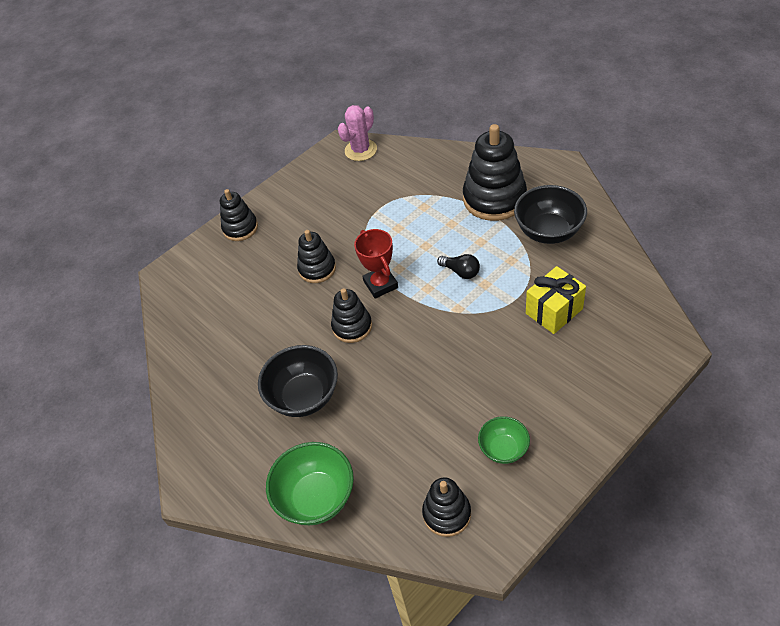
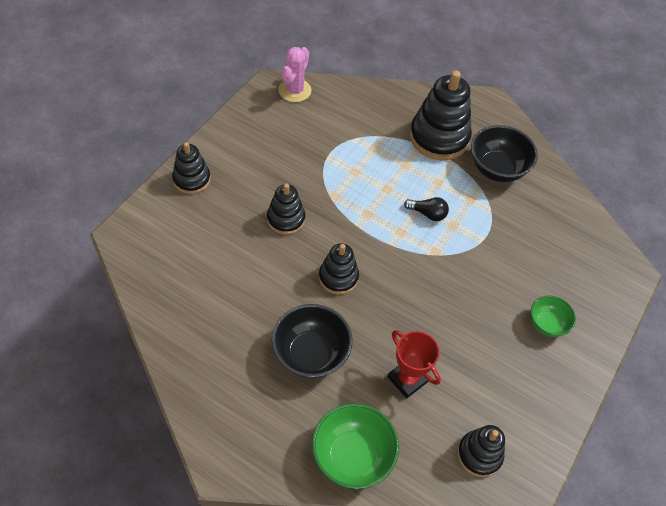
camera: 25 degrees left, 5 degrees up
red trophy [354,229,398,299] -> red trophy moved to [388,330,441,398]
green bowl [478,416,530,464] -> green bowl moved to [531,296,576,337]
yellow gift [526,266,586,334] -> none

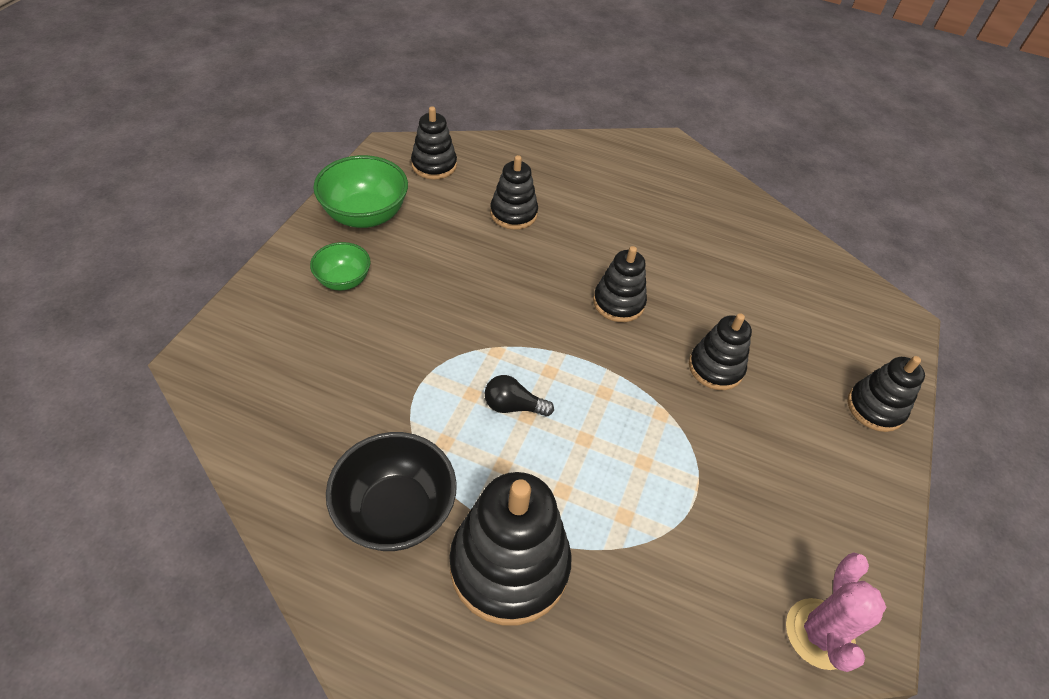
camera: 170 degrees right, 5 degrees down
black bowl [272,304,353,379] -> none
green bowl [312,403,399,489] -> green bowl moved to [313,155,408,228]
red trophy [388,330,441,398] -> black stacking toy [490,155,538,230]

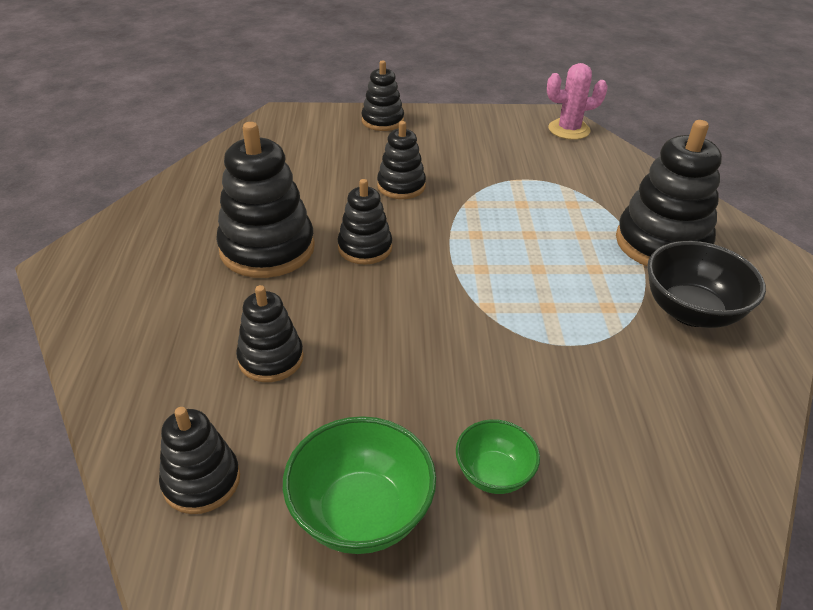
camera: 110 degrees left, 10 degrees down
black light bulb [485,375,554,416] -> none
none -> black stacking toy [216,122,315,278]

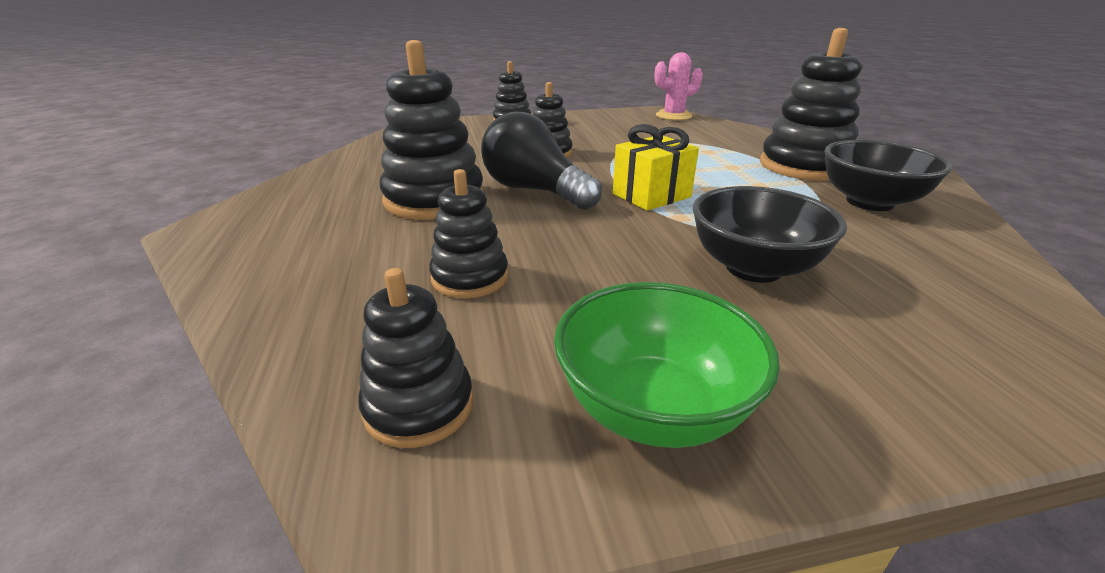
camera: 10 degrees left, 10 degrees down
black stacking toy [337,179,392,265] -> black light bulb [481,111,602,210]
green bowl [456,419,540,494] -> none
none -> yellow gift [613,124,699,211]
none -> black bowl [693,186,847,283]

